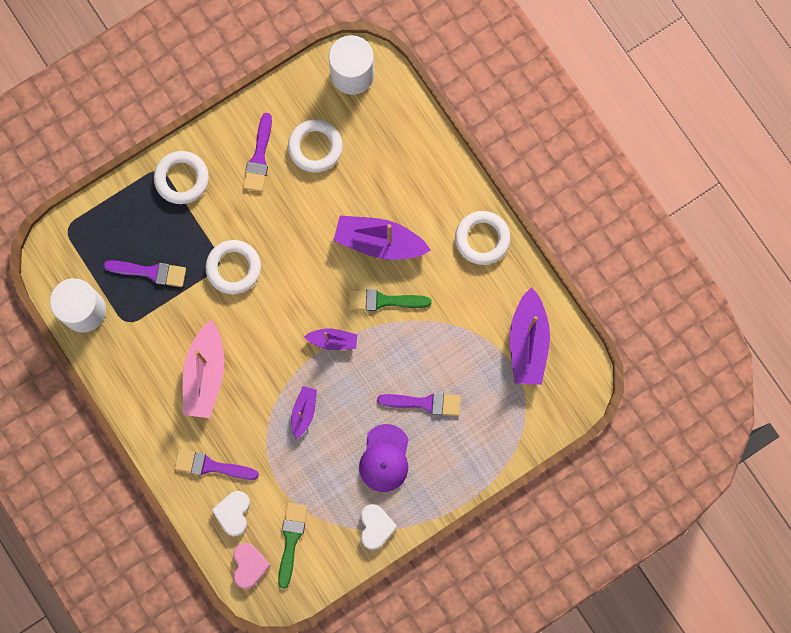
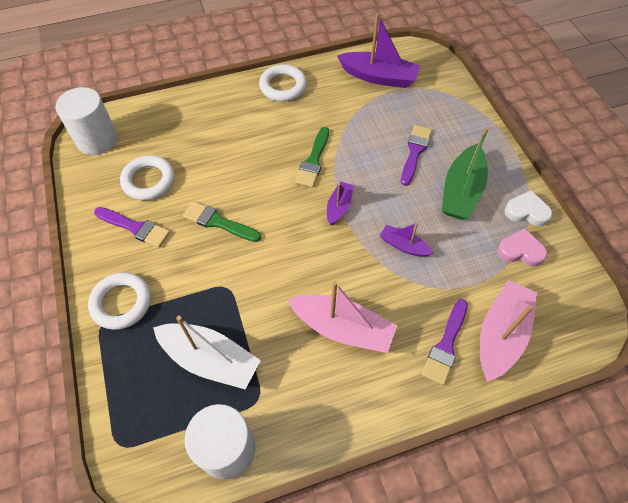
camera: 75 degrees left, 20 degrees down
purple brush [103,260,186,287] -> white boat [153,316,261,389]
white ring [205,240,261,294] -> none
white heart [211,491,250,536] -> pink boat [480,280,537,382]
pink heart [233,543,271,589] -> pink heart moved to [497,228,547,267]
green brush [278,503,308,589] -> green brush moved to [183,201,261,242]
purple boat [333,216,431,260] -> none
purple cap [359,424,409,492] -> green boat [442,127,488,220]

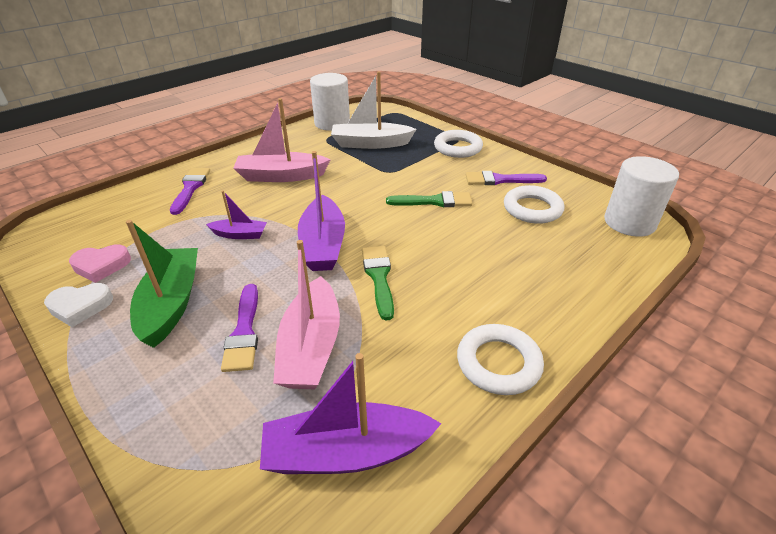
camera: 155 degrees right, 20 degrees down
purple boat [327,182,354,225] -> purple boat [298,151,345,271], size x1.84
pink boat [480,280,537,382] -> pink boat moved to [273,240,340,389]

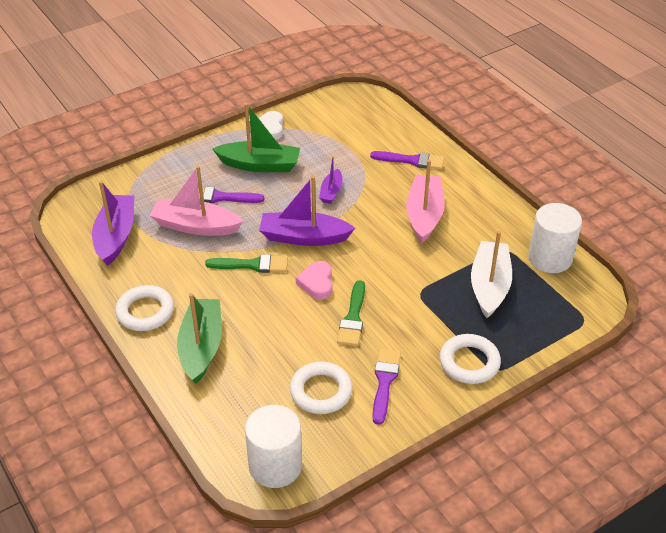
camera: 100 degrees right, 5 degrees up
pink heart [69,245,131,283] -> pink heart moved to [296,261,332,300]
none -> green boat [177,293,222,384]

